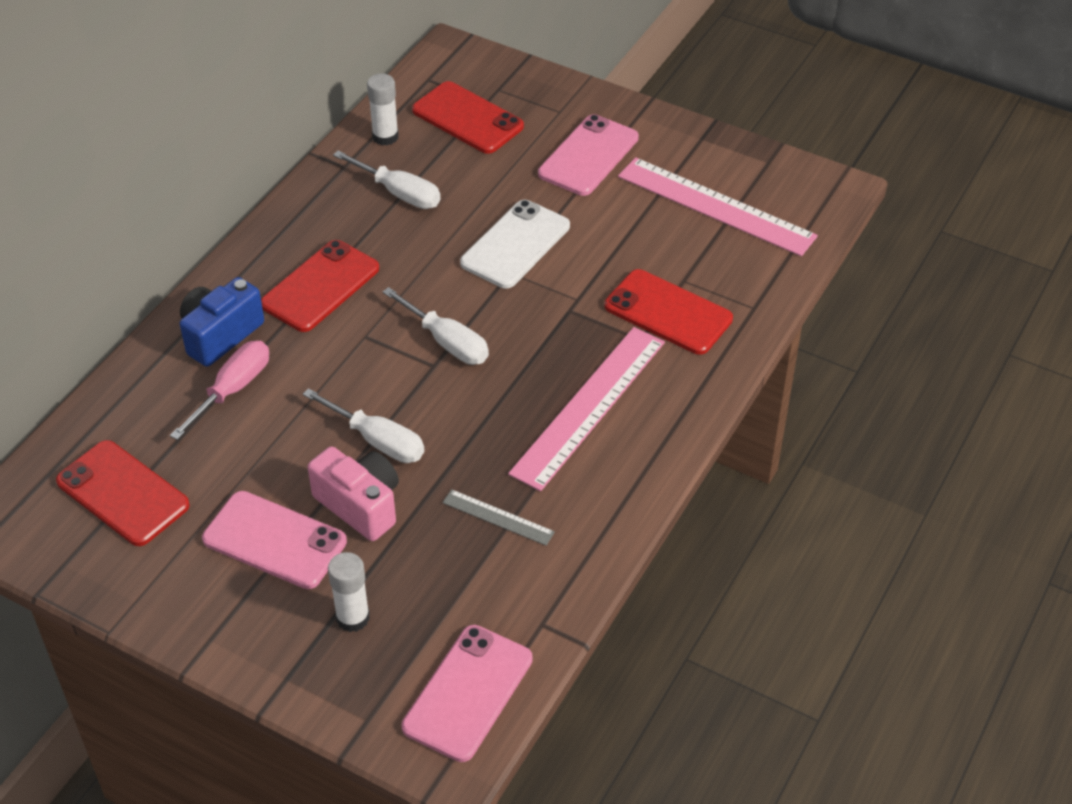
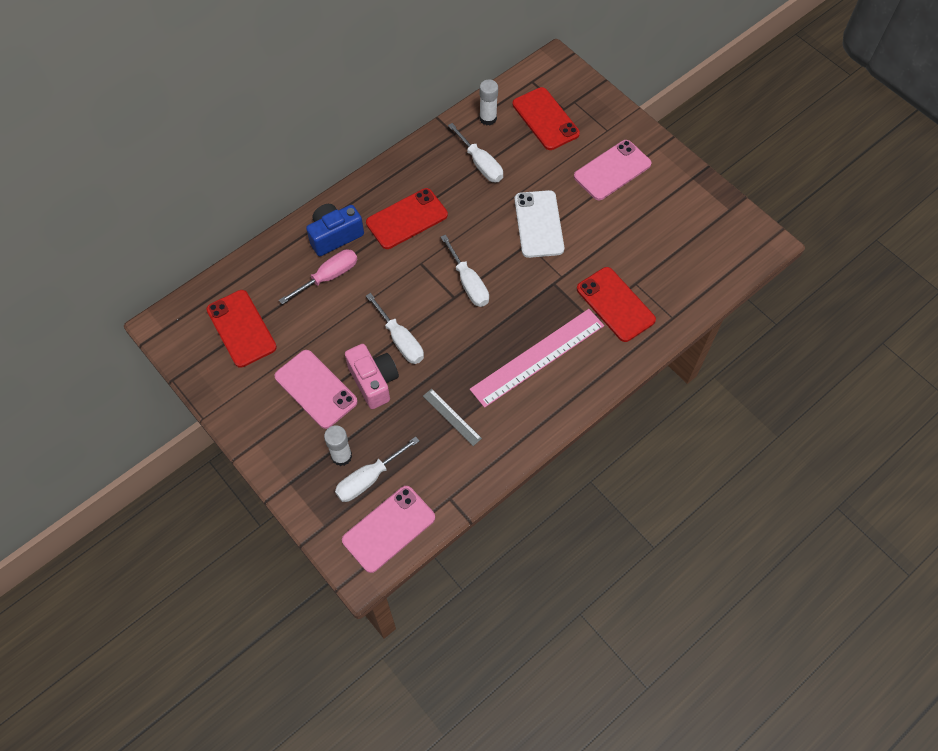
camera: 20 degrees right, 15 degrees up
white phone [460,200,570,288] -> white phone turned 60 degrees counterclockwise [514,190,564,258]
pink ruler [618,157,818,256] -> none
none -> white screwdriver [335,436,419,502]

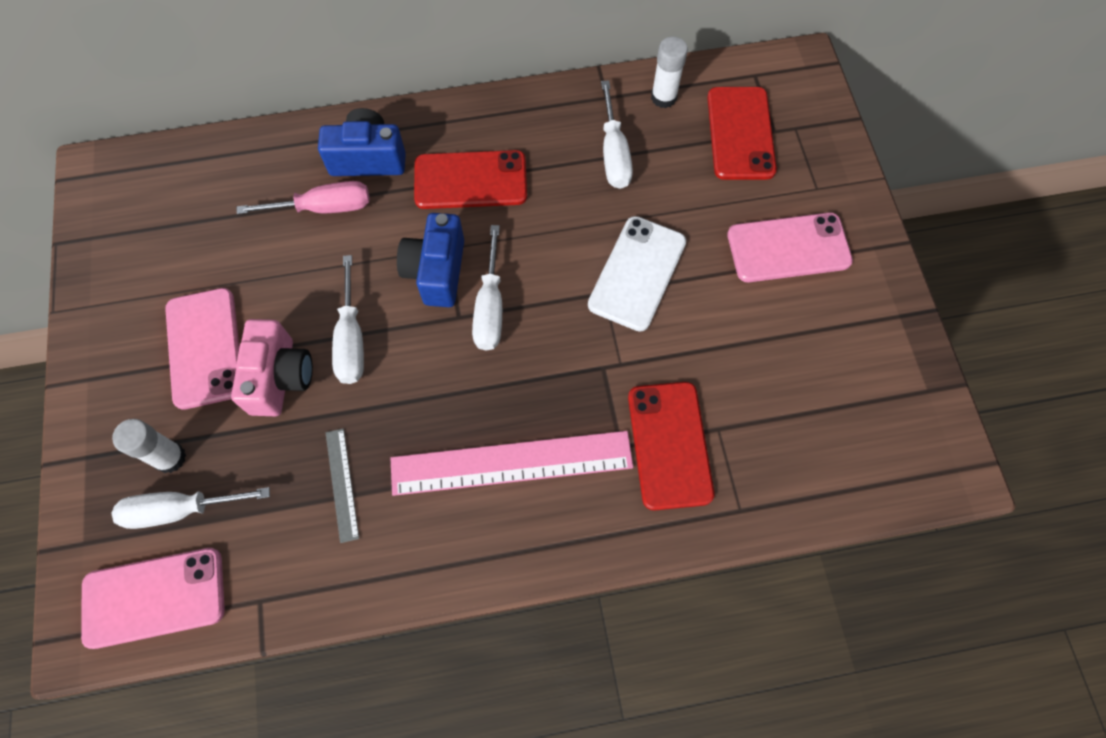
camera: 30 degrees right, 5 degrees up
red phone [206,290,277,368] -> none
none -> blue camera [397,213,464,307]

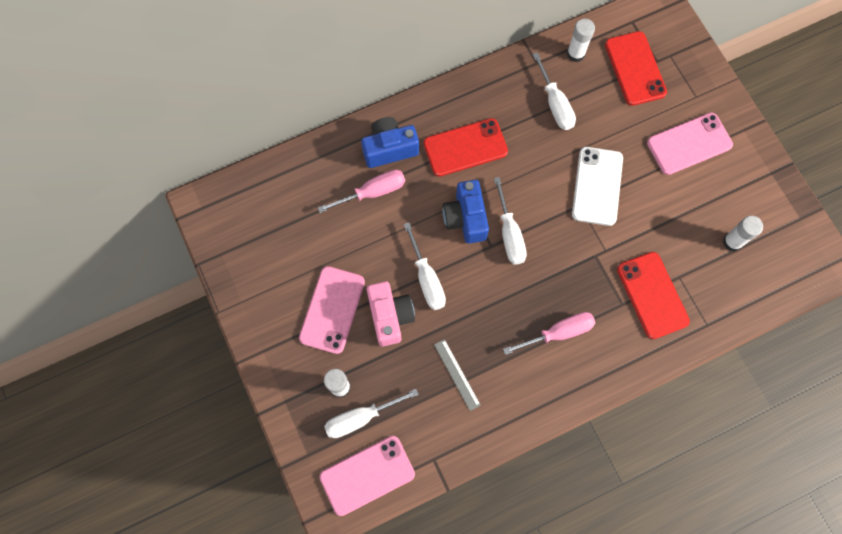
camera: 15 degrees left, 5 degrees up
pink phone [165,288,239,410] -> pink phone turned 45 degrees clockwise [299,266,365,354]
pink ruler [390,431,633,496] -> pink screwdriver [503,312,595,355]
none -> white glue stick [723,216,763,252]

